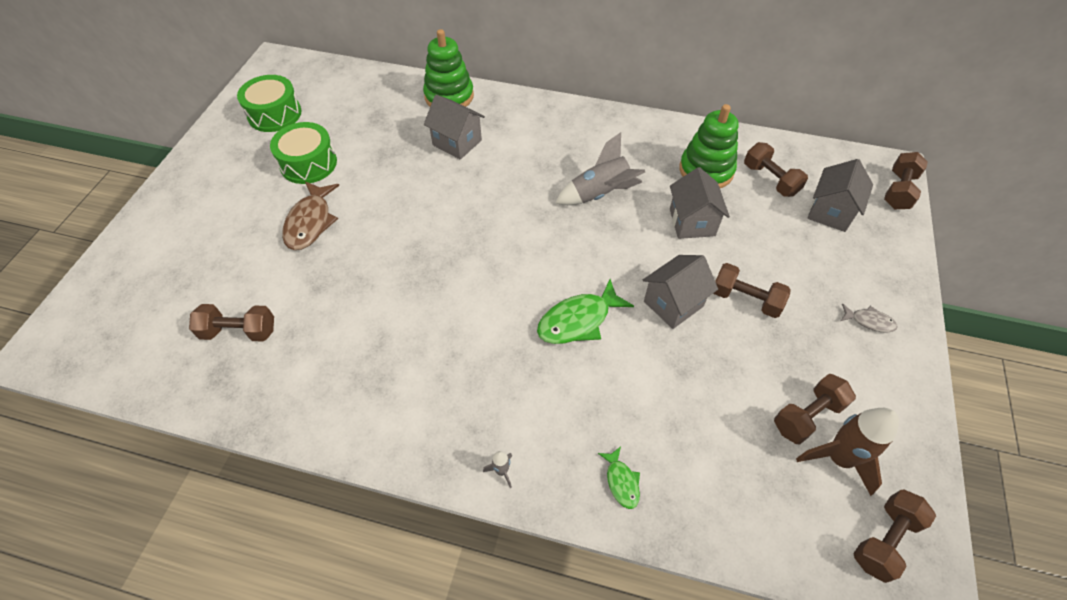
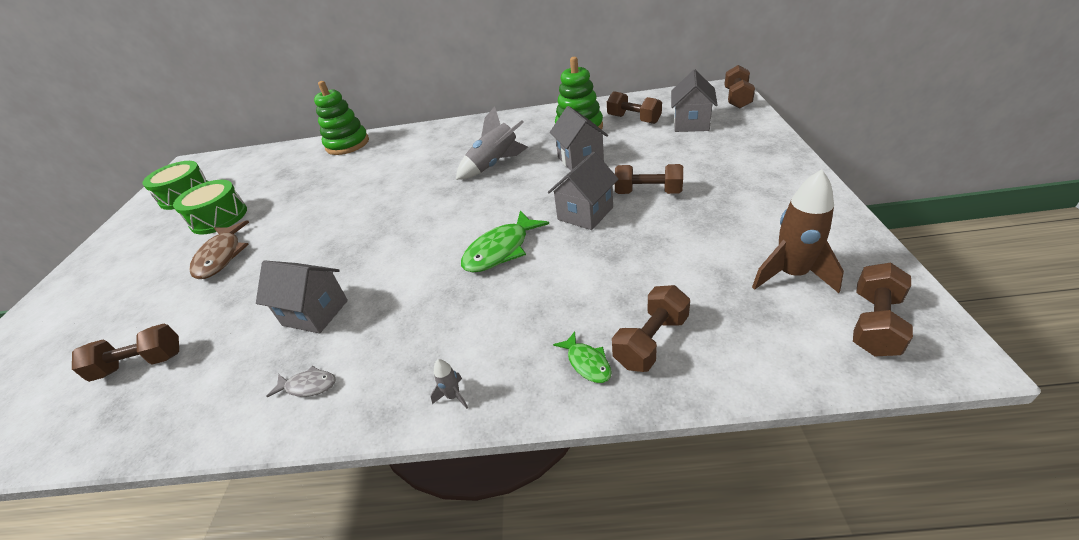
camera: 10 degrees left, 15 degrees down
grey house [424,94,485,160] -> grey house moved to [256,260,348,334]
brown dumbbell [774,374,856,445] -> brown dumbbell moved to [612,285,690,372]
grey fish [841,303,898,333] -> grey fish moved to [266,366,336,397]

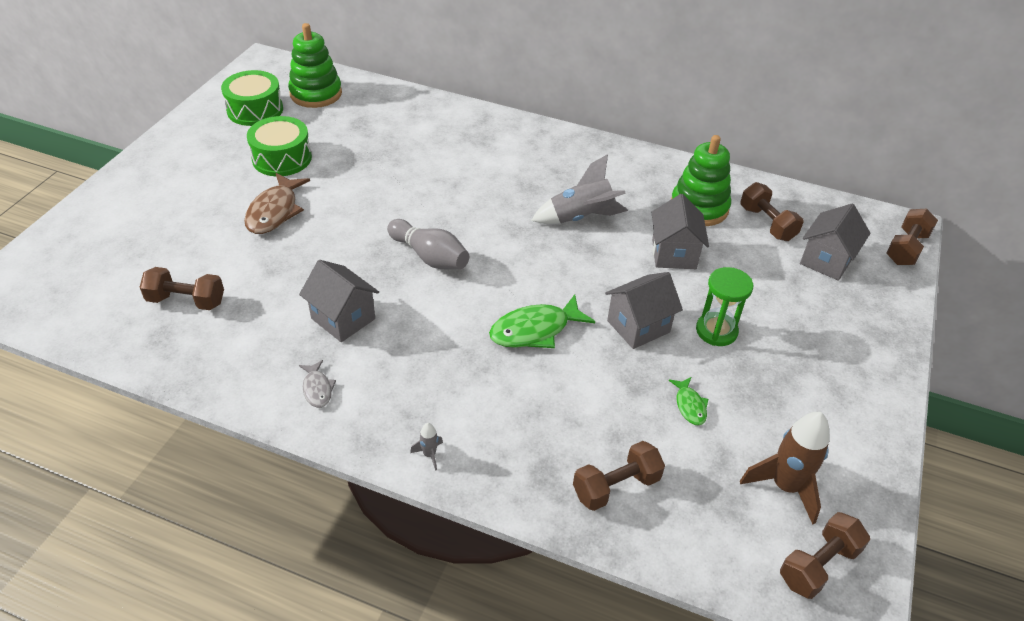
camera: 15 degrees right, 5 degrees up
grey fish [266,366,336,397] -> grey fish turned 45 degrees clockwise [299,360,336,408]
green stacking toy [314,81,369,155] -> green stacking toy moved to [288,23,342,108]
green fish [553,331,612,383] -> green fish moved to [669,377,708,425]
brown dumbbell [615,164,683,194] -> green hourglass [696,267,753,346]
none -> grey bowling pin [387,219,469,269]

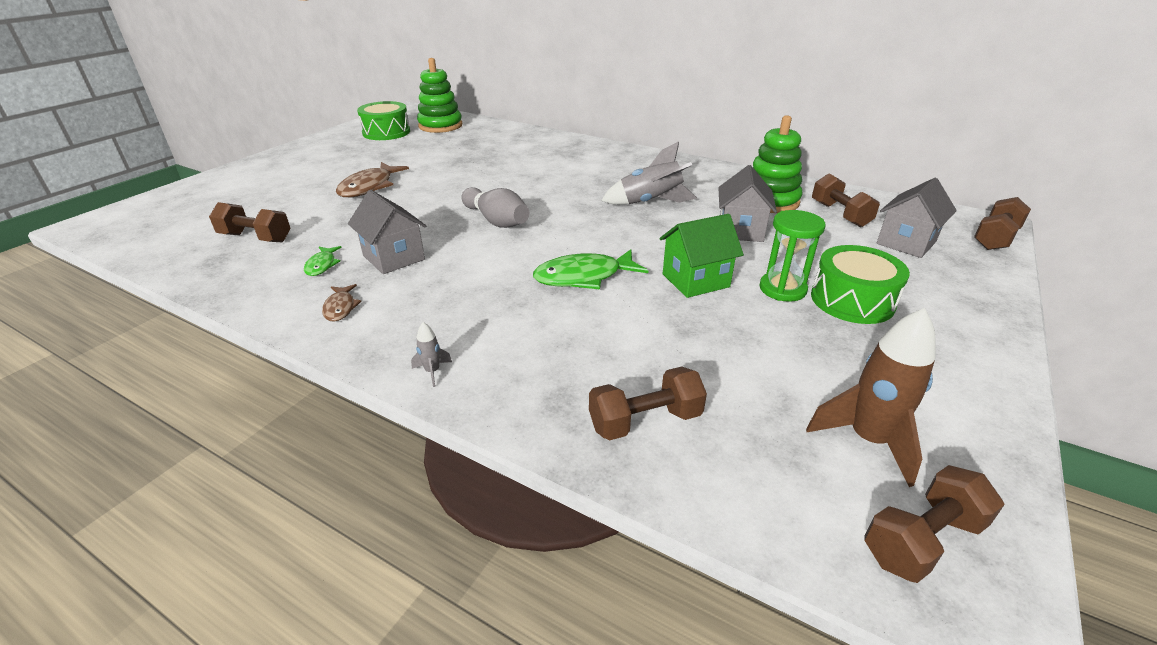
camera: 10 degrees right, 10 degrees down
green drum [247,116,312,176] -> green drum moved to [811,245,910,324]
grey fish [299,360,336,408] -> brown fish [322,284,362,321]
grey house [605,272,683,349] -> green house [660,214,744,298]
green fish [669,377,708,425] -> green fish moved to [304,246,342,276]

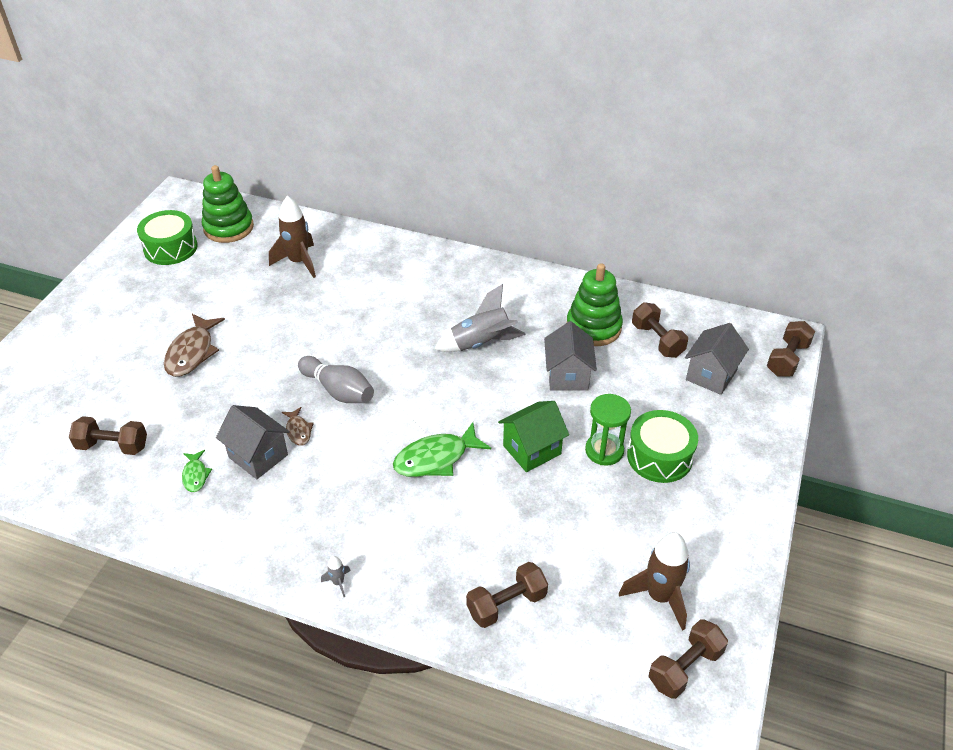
camera: 10 degrees left, 10 degrees up
brown fish [322,284,362,321] -> brown fish moved to [282,407,314,446]
none -> brown rocket [269,196,316,278]

